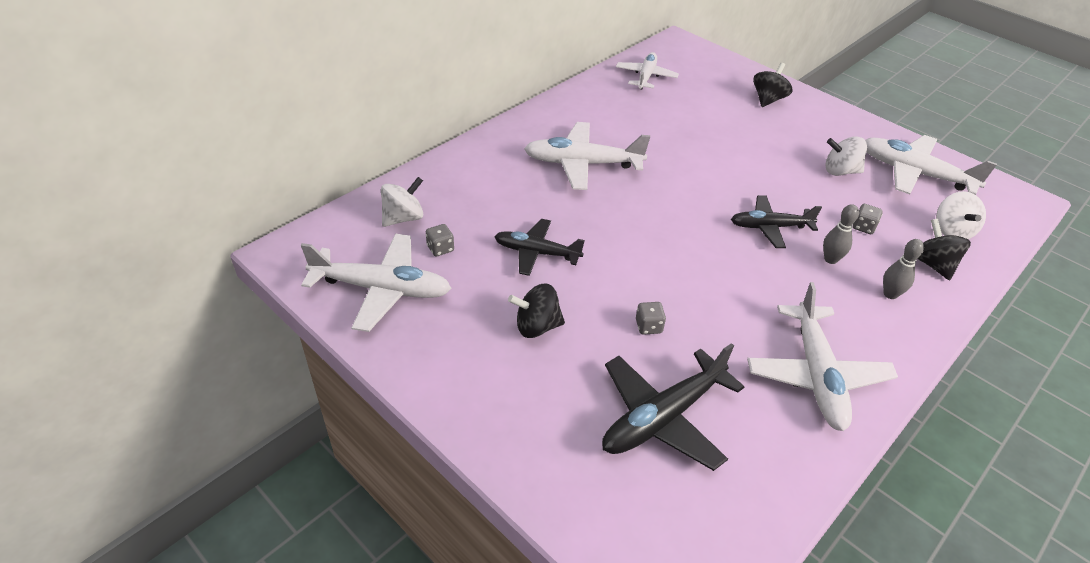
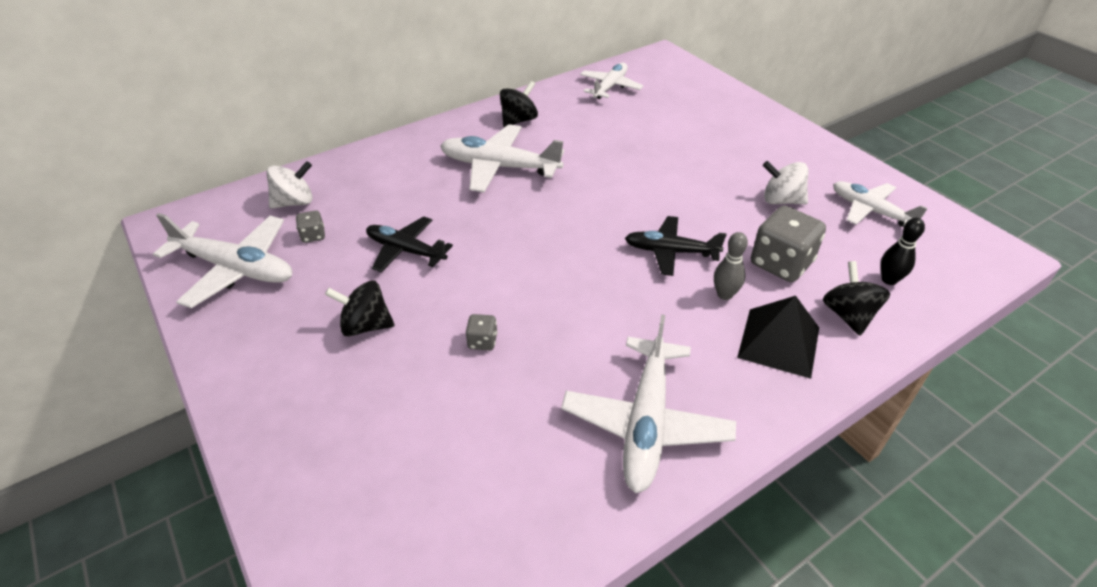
camera: 15 degrees right, 0 degrees up
black plane [602,343,745,471] -> none
black spinning top [753,63,793,107] -> black spinning top moved to [500,81,538,127]
grey dice [853,204,883,234] -> grey dice [751,206,826,282], size x2.10
white plane [865,135,997,195] -> white plane [833,181,928,228], size x0.66
grey bowling pin [883,239,924,299] -> black pyramid [737,296,819,379]
white spinning top [936,191,986,239] -> black bowling pin [881,218,925,285]

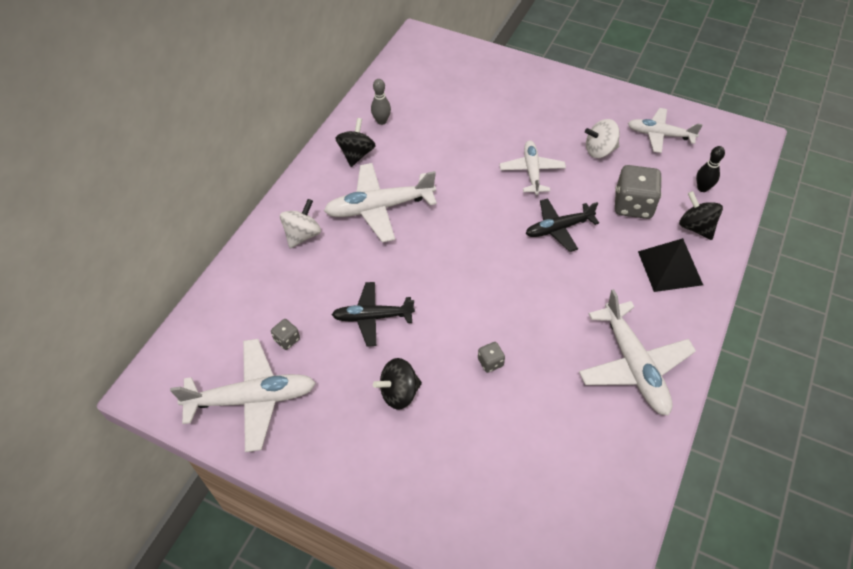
camera: 30 degrees left, 10 degrees up
white spinning top [267,161,312,209] -> white spinning top moved to [280,199,321,248]
white plane [580,63,643,99] -> white plane moved to [500,140,566,195]
grey bowling pin [714,232,748,300] -> grey bowling pin moved to [371,79,391,125]

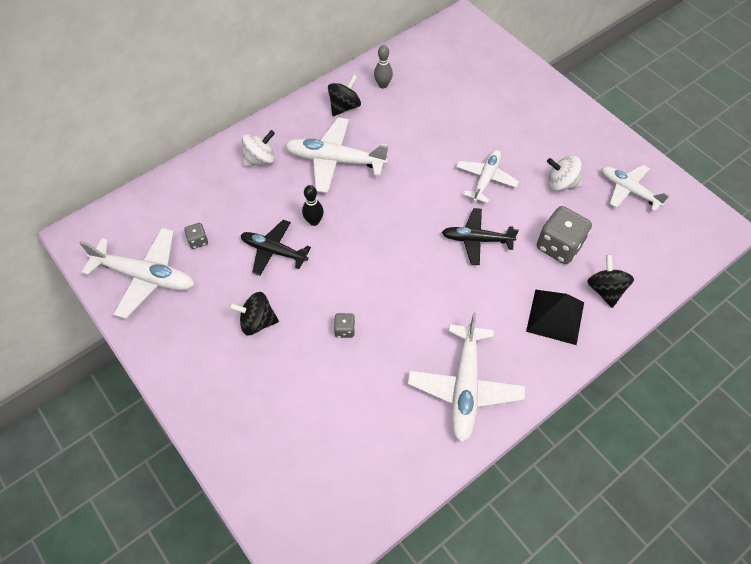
camera: 25 degrees right, 5 degrees up
black bowling pin [696,146,725,192] -> black bowling pin moved to [302,185,324,226]

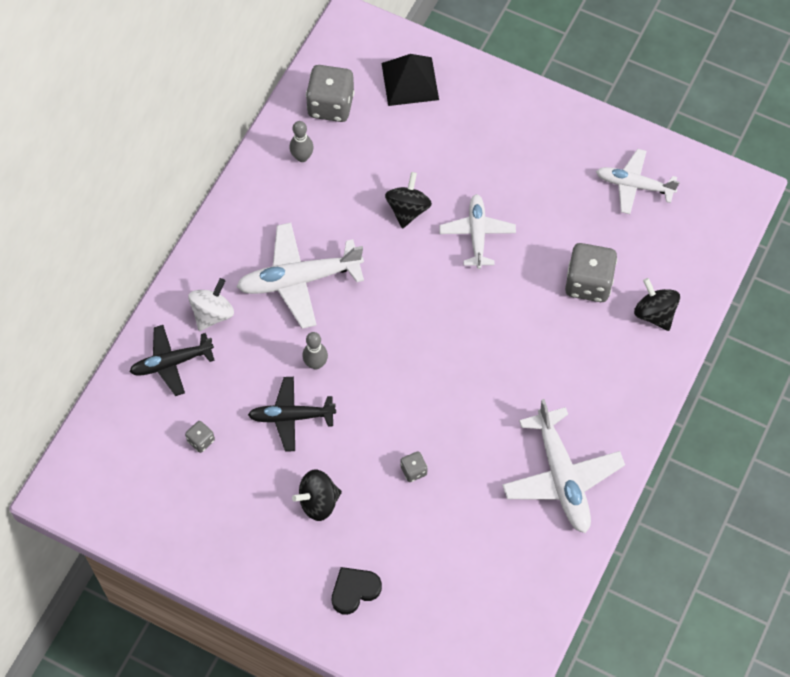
camera: 25 degrees left, 5 degrees up
white plane [79,228,195,319] -> none
black bowling pin [302,185,324,226] -> grey bowling pin [302,332,328,370]
black spinning top [328,75,361,116] -> black spinning top moved to [385,172,432,229]
black plane [442,208,519,265] -> black plane moved to [130,325,215,396]
black pyramid [526,289,584,345] -> black pyramid moved to [381,54,439,106]
white spinning top [547,155,582,191] -> none
none -> grey dice [306,65,354,122]
none -> black heart [332,567,382,615]

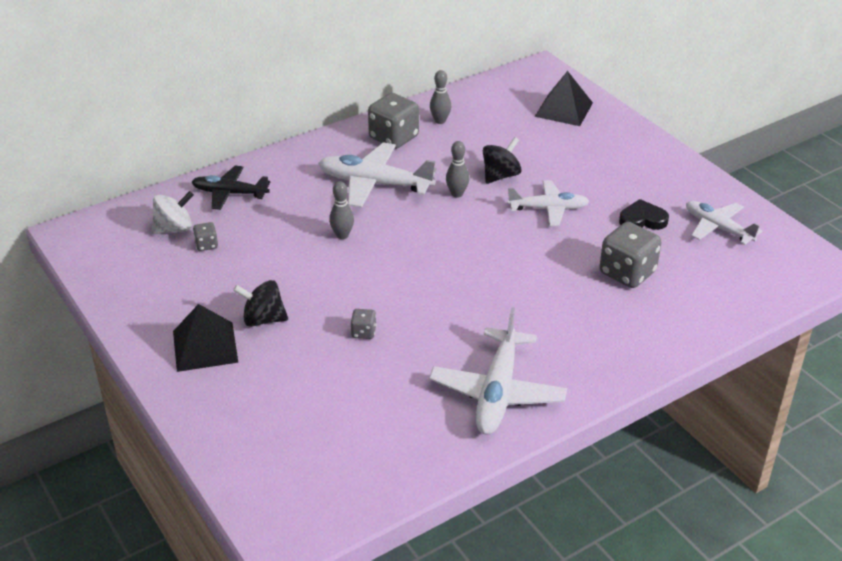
camera: 30 degrees right, 25 degrees down
white spinning top [188,278,234,331] -> white spinning top moved to [152,191,194,234]
black plane [248,377,336,452] -> none
grey dice [306,65,354,122] -> grey dice moved to [368,93,419,149]
black heart [332,567,382,615] -> black heart moved to [619,199,669,230]
white plane [439,194,516,269] -> white plane turned 60 degrees clockwise [507,180,590,226]
black spinning top [634,278,680,331] -> none
none -> black pyramid [173,304,238,372]
none -> grey bowling pin [446,141,469,198]

